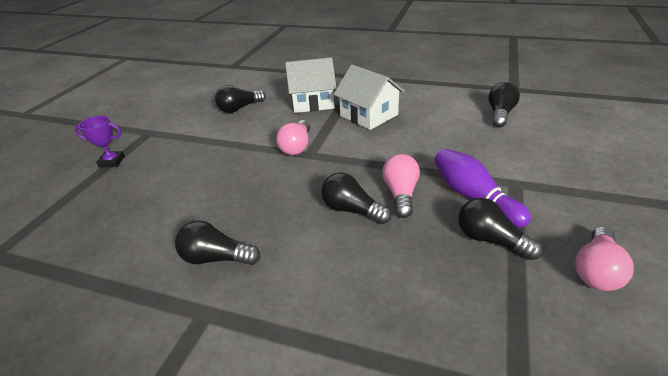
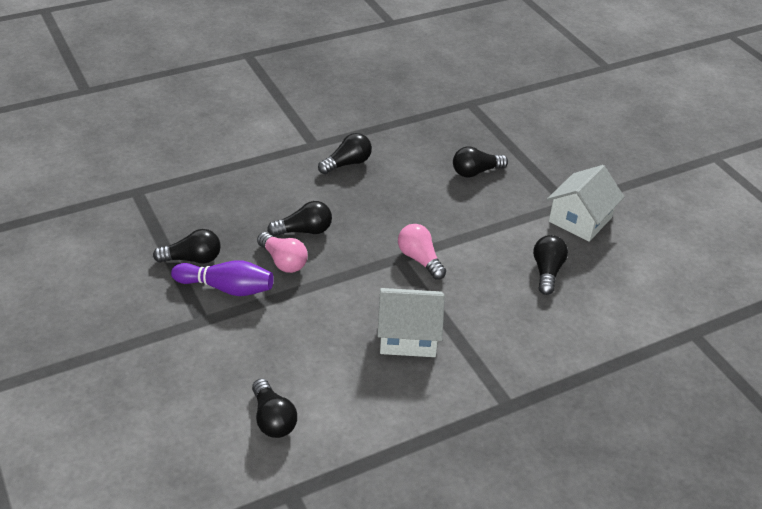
camera: 130 degrees right, 5 degrees up
purple trophy [75,115,125,168] -> none
white house [285,57,337,113] -> white house moved to [547,165,624,242]
pink light bulb [575,226,634,291] -> none
none -> black light bulb [453,146,508,178]

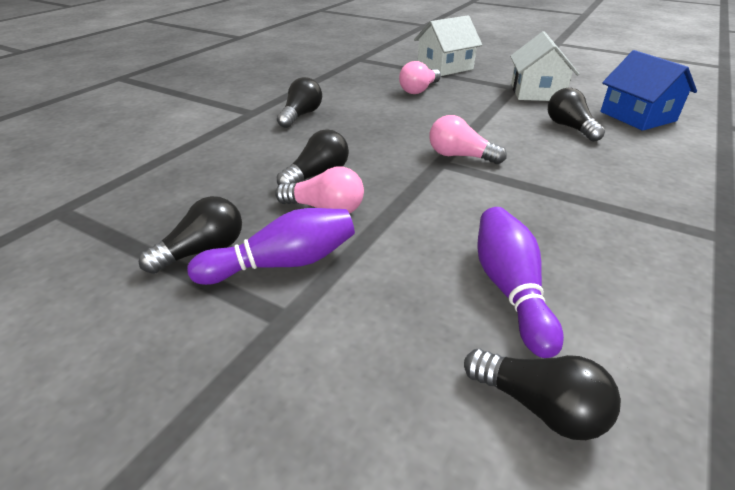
camera: 30 degrees left, 5 degrees down
white house [377,288,445,357] -> white house moved to [414,15,482,76]
black light bulb [453,146,508,178] -> pink light bulb [399,61,441,94]
none -> purple bowling pin [477,207,564,358]
none -> blue house [600,50,697,131]

